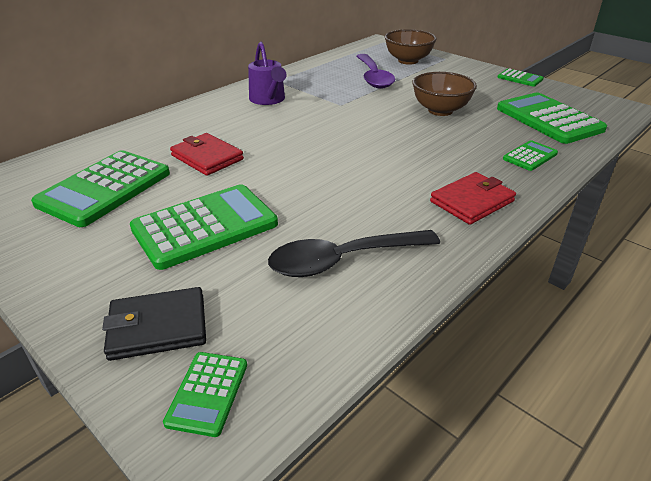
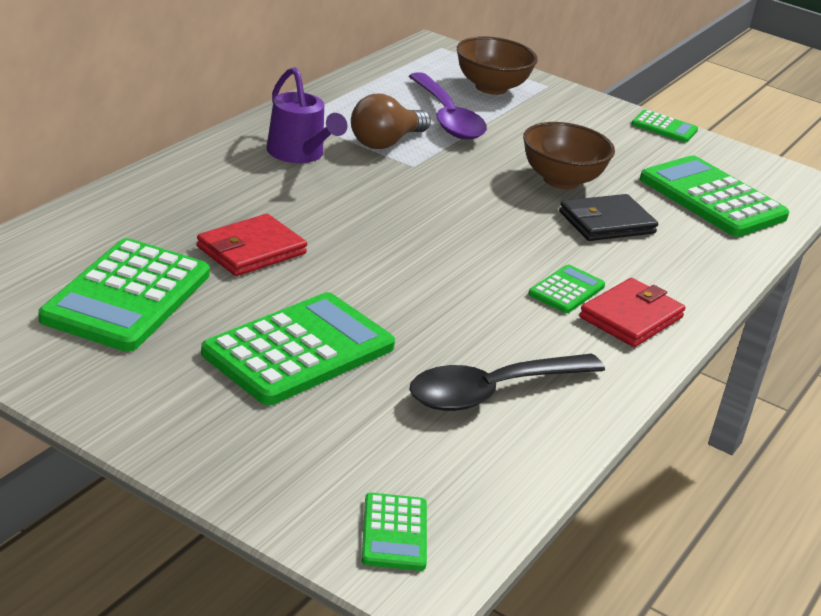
camera: 15 degrees left, 5 degrees down
black wallet [102,287,206,361] -> black wallet moved to [559,194,658,241]
red wallet [170,133,244,176] -> red wallet turned 75 degrees counterclockwise [197,214,307,276]
green calculator [503,140,558,171] -> green calculator moved to [528,264,605,313]
none -> brown light bulb [351,94,431,149]

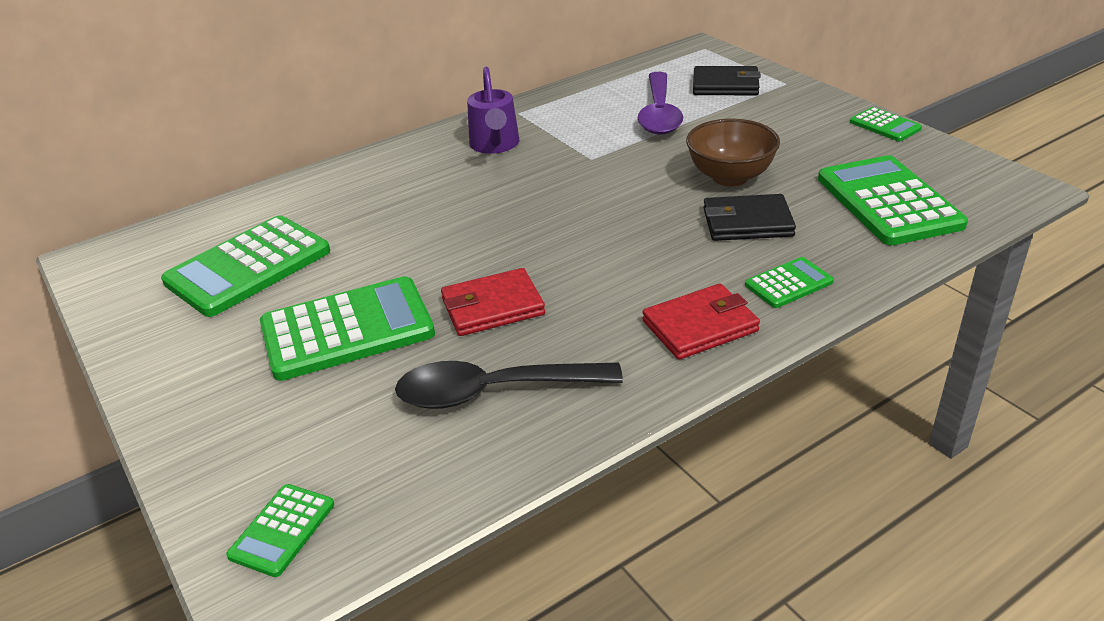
camera: 30 degrees right, 5 degrees up
red wallet [197,214,307,276] -> red wallet moved to [441,268,545,336]
brown light bulb [351,94,431,149] -> none
brown bowl [457,36,538,95] -> black wallet [693,66,761,95]
green calculator [528,264,605,313] -> green calculator moved to [745,257,834,308]

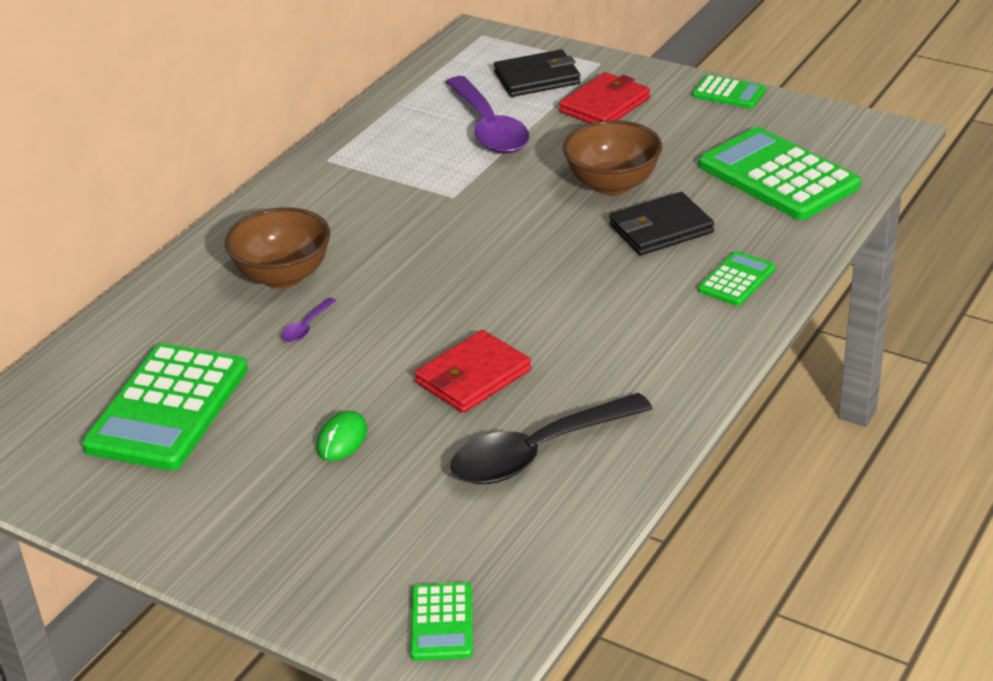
camera: 25 degrees left, 0 degrees up
green calculator [260,276,435,381] -> green mouse [316,411,367,461]
purple watering can [467,67,519,154] -> none
red wallet [642,284,760,360] -> red wallet moved to [559,72,650,123]
none -> brown bowl [225,207,330,289]
none -> purple spoon [282,298,336,342]

